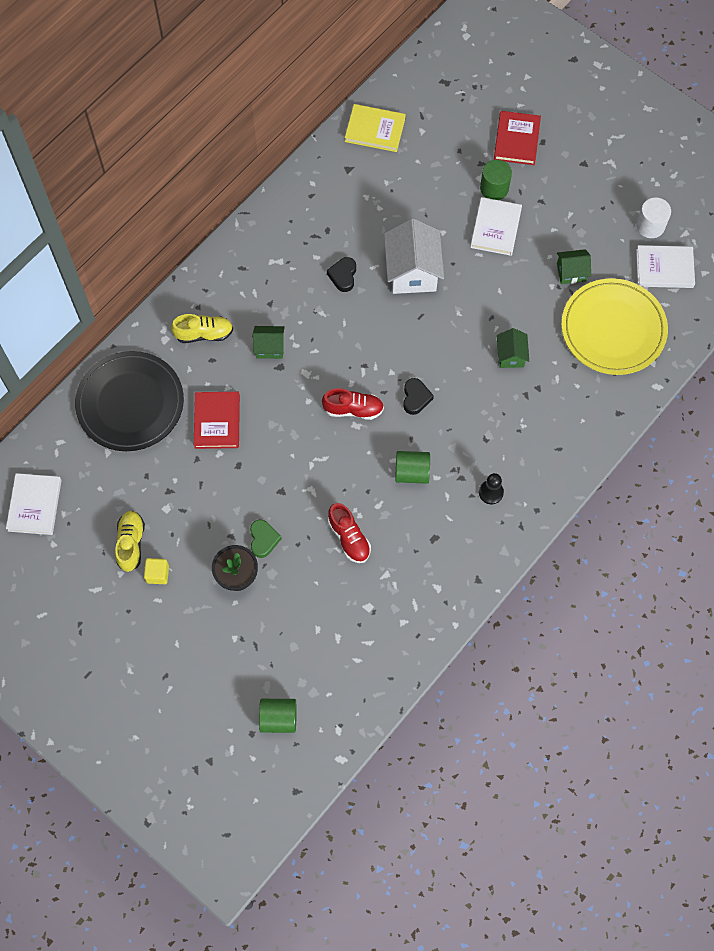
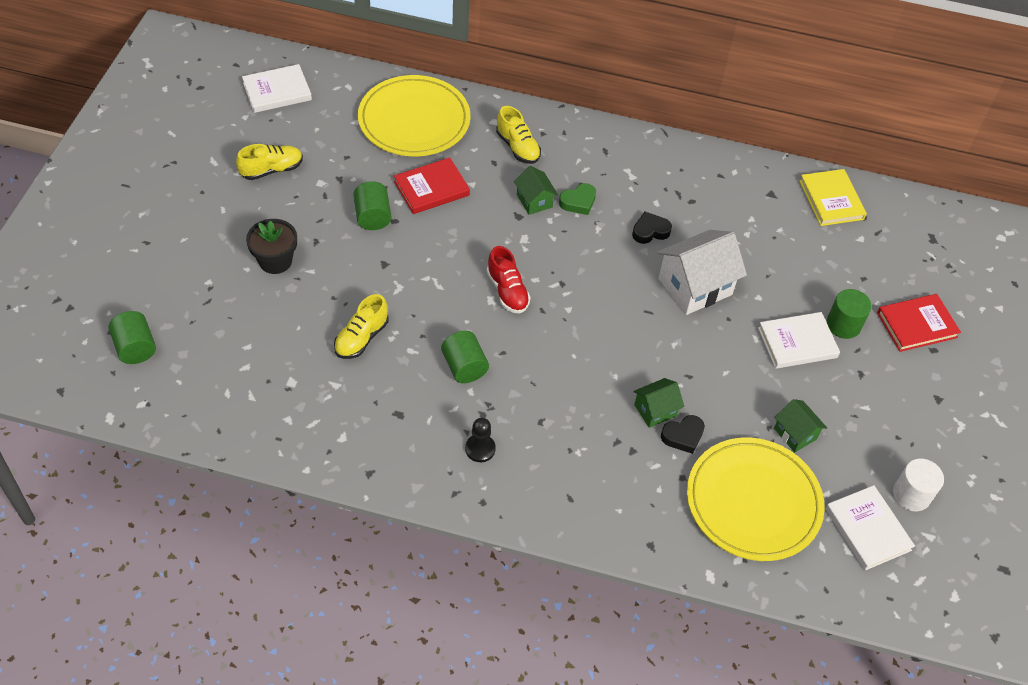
camera: 60 degrees right, 15 degrees down
black plate [75,351,184,451] -> yellow plate [358,75,470,156]
yellow cube [144,558,169,584] -> none
green heart [250,519,282,558] -> green heart moved to [559,183,596,215]
red shoe [328,503,371,563] -> yellow shoe [334,294,388,359]
black heart [403,378,434,415] -> black heart moved to [661,415,705,454]
none -> green cylinder [353,181,391,230]

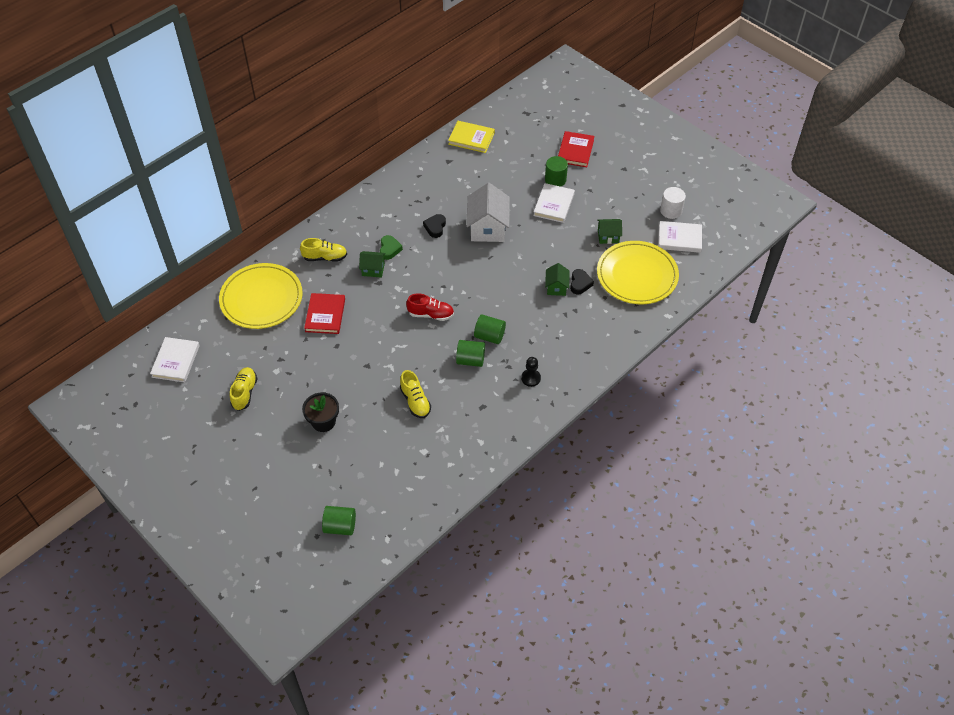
camera: 55 degrees left, 0 degrees up
green cylinder [353,181,391,230] -> green cylinder moved to [474,314,506,344]

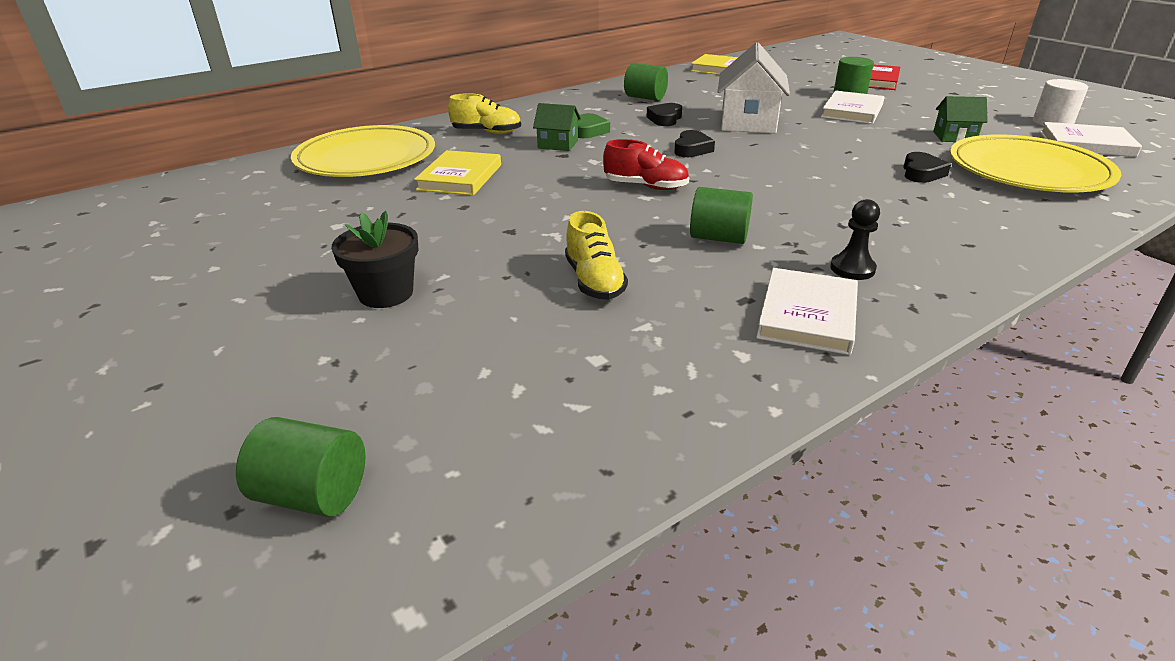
camera: 10 degrees right, 20 degrees down
white book [150,337,200,382] -> white book moved to [756,268,858,355]
yellow shoe [230,367,258,411] -> none
red book [304,293,345,334] -> yellow book [414,150,501,195]
green cylinder [474,314,506,344] -> green cylinder moved to [624,63,668,101]
green house [545,263,570,296] -> none
none -> black heart [674,130,715,157]

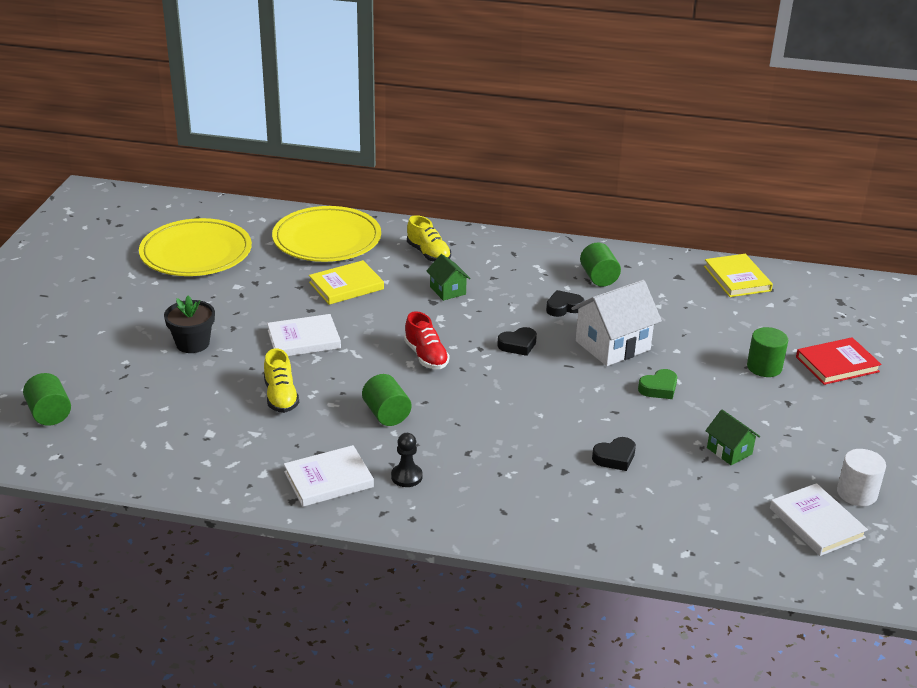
camera: 45 degrees right, 0 degrees up
yellow shoe [565,211,628,300] -> yellow shoe turned 45 degrees counterclockwise [264,349,299,413]
green heart [578,113,610,138] -> green heart moved to [638,369,677,399]
white book [821,90,885,124] -> white book moved to [267,314,341,356]
yellow plate [950,134,1121,192] -> yellow plate moved to [139,218,252,276]

